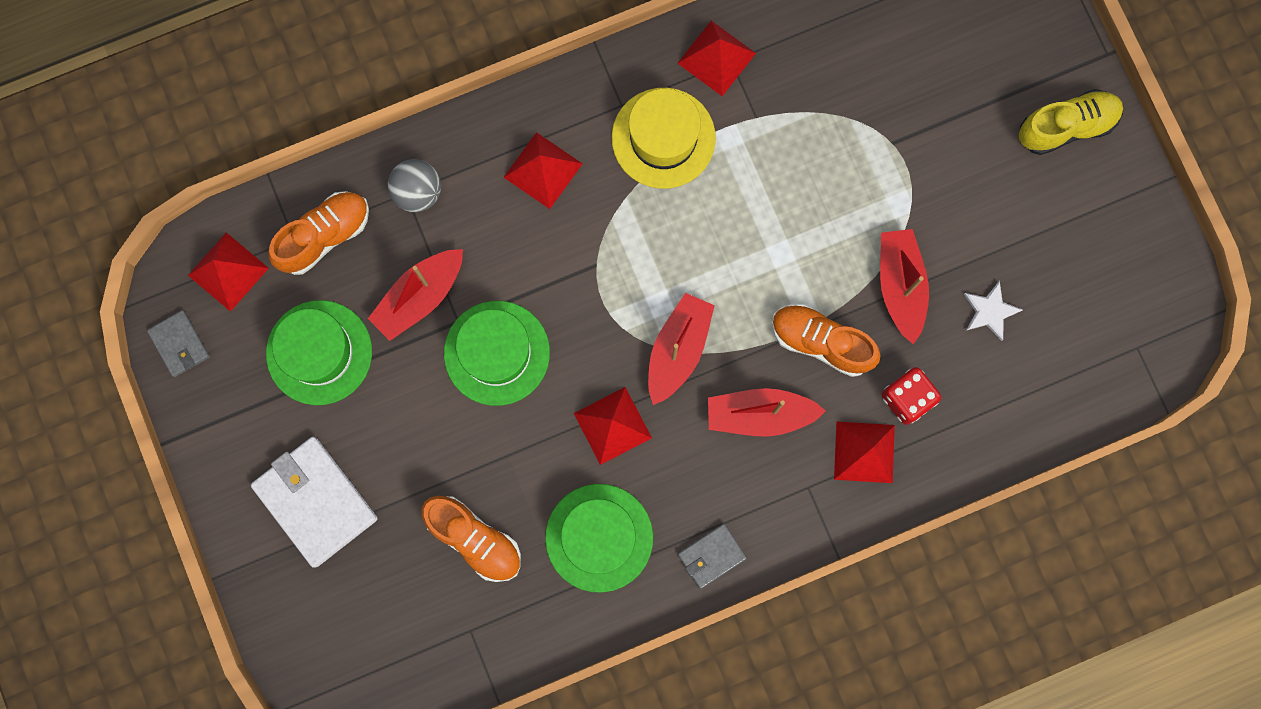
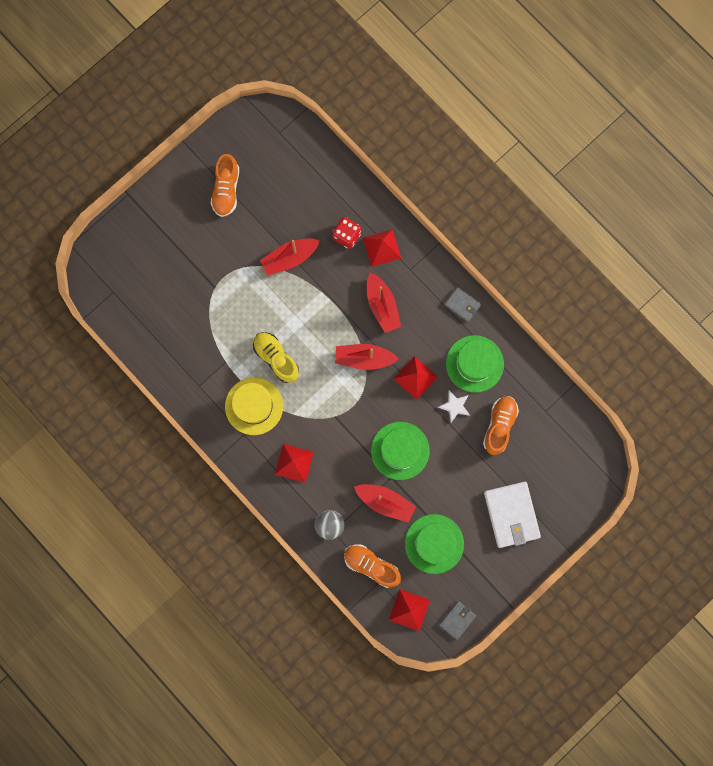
camera: 110 degrees left, 0 degrees up
white wallet [251,437,378,568] -> white wallet turned 45 degrees counterclockwise [484,482,541,548]
red pyramid [677,21,756,96] -> none
orange shoe [772,304,881,377] -> orange shoe moved to [211,154,239,217]
white star [964,281,1022,341] -> white star moved to [438,390,470,422]
yellow shoe [1019,89,1123,155] -> yellow shoe moved to [253,332,299,383]

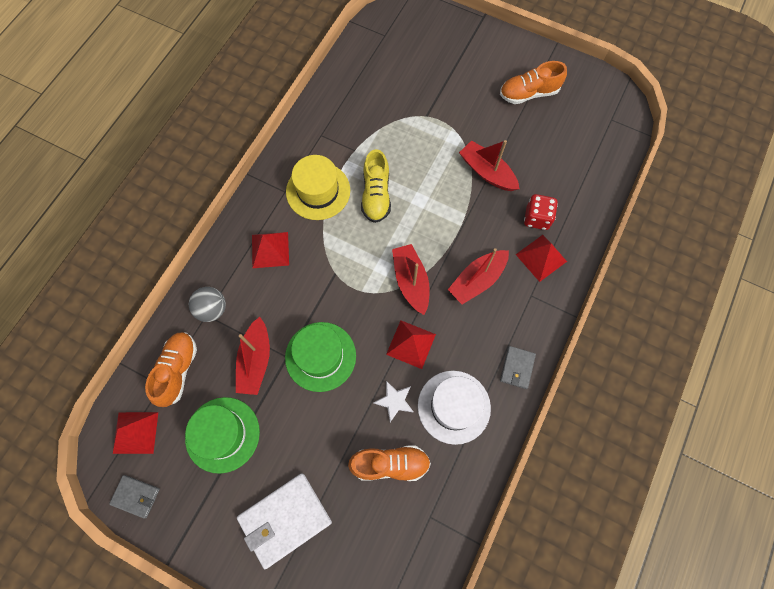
camera: 70 degrees right, 10 degrees down
yellow shoe [253,332,299,383] -> yellow shoe turned 150 degrees clockwise [361,149,391,223]
green hat [446,335,504,393] -> white hat [418,371,491,445]

